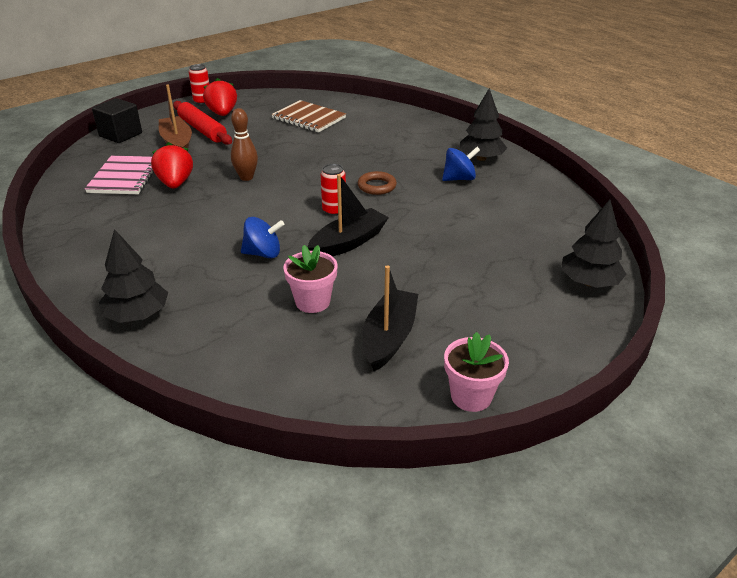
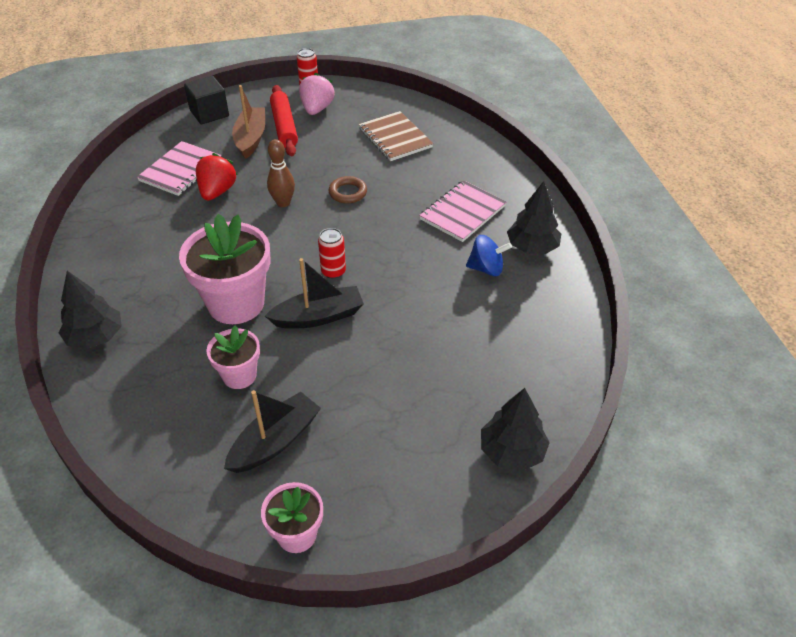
camera: 25 degrees right, 10 degrees up
red strawberry [203,78,237,116] -> pink strawberry [299,73,335,115]
blue spinning top [241,217,285,258] -> pink flower pot [179,214,271,324]
brown ring [358,171,397,195] -> brown ring moved to [329,176,367,203]
none -> pink notebook [419,180,506,242]

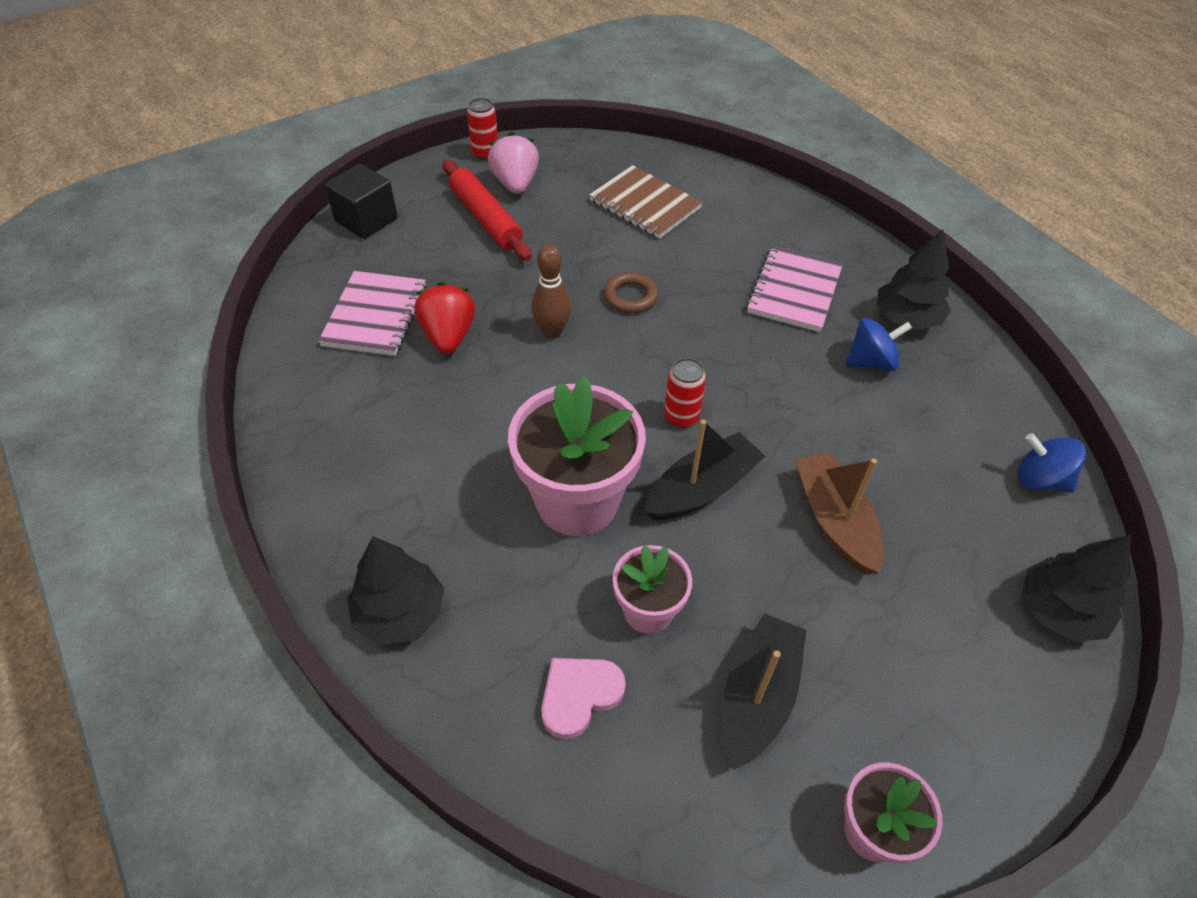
camera: 20 degrees left, 5 degrees up
brown boat [232,85,265,159] -> brown boat moved to [795,451,884,574]
none -> pink heart [541,658,626,739]
none -> blue spinning top [1018,433,1087,492]

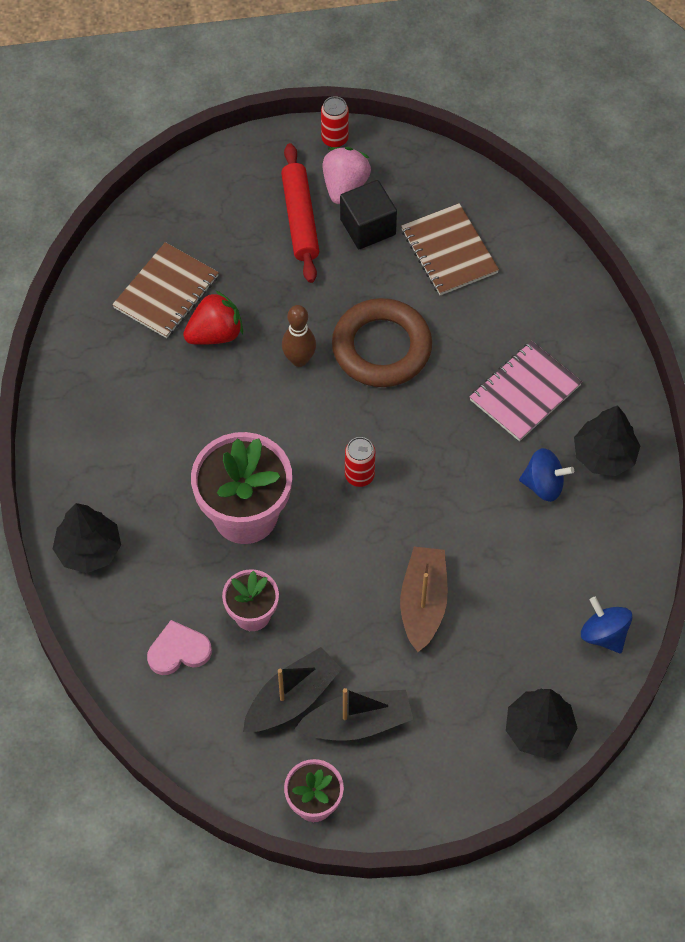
camera: 25 degrees right, 10 degrees up
pink notebook [318,271,426,356] -> brown notebook [112,242,219,338]
black cube [325,163,398,239] -> black cube moved to [340,180,397,249]
red strawberry [414,282,475,354] -> red strawberry turned 45 degrees clockwise [183,291,243,345]
brown ring [604,272,658,313] -> brown ring [332,298,432,387], size x2.02
black boat [644,420,765,520] -> black boat moved to [295,688,413,741]

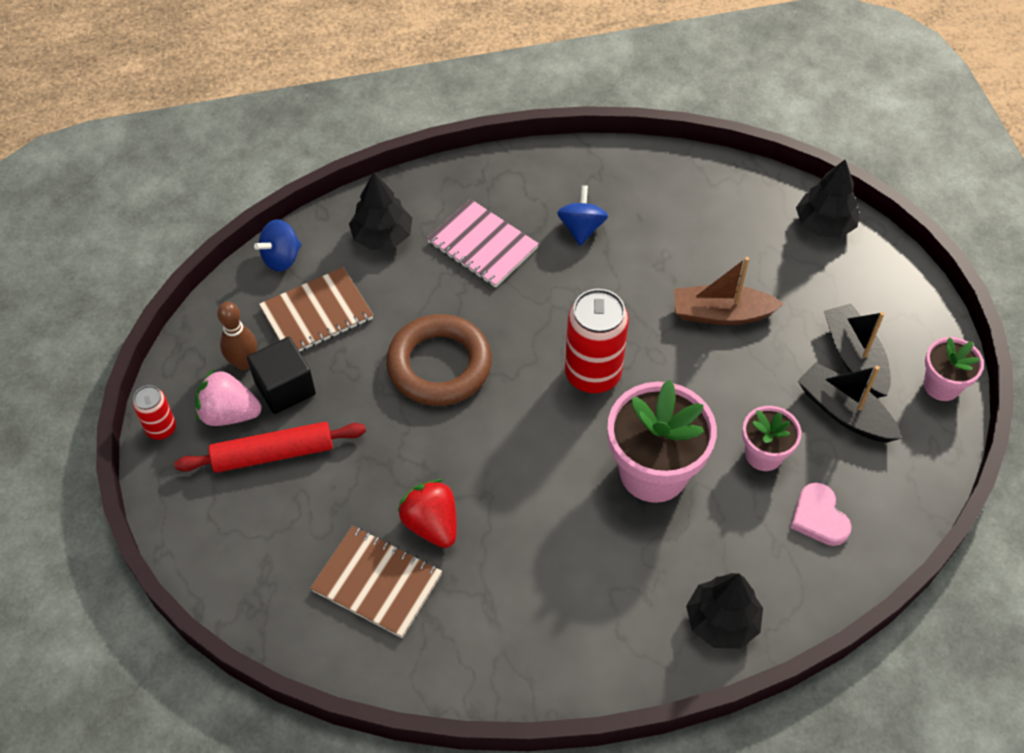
camera: 95 degrees left, 5 degrees down
brown bowling pin [282,305,316,367] -> brown bowling pin moved to [217,302,257,370]
red can [345,437,375,487] -> red can [565,289,629,393], size x1.88
black tree [574,405,640,476] -> black tree moved to [349,172,412,250]
blue spinning top [581,597,632,653] -> blue spinning top moved to [254,219,301,272]

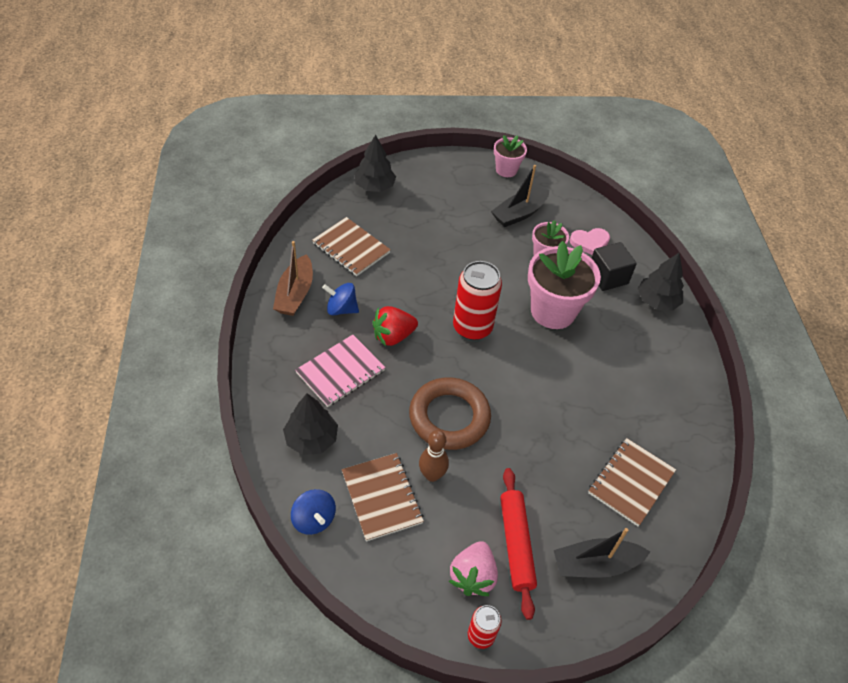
camera: 85 degrees left, 5 degrees down
brown bowling pin [217,302,257,370] -> brown bowling pin moved to [419,430,449,482]
black cube [247,337,316,414] -> black cube moved to [591,242,637,291]
red strawberry [397,479,457,548] -> red strawberry moved to [372,306,418,346]
brown boat [674,257,784,325] -> brown boat moved to [273,241,313,316]
black boat [824,304,891,398] -> black boat moved to [554,528,650,578]
none -> brown notebook [312,217,391,276]

